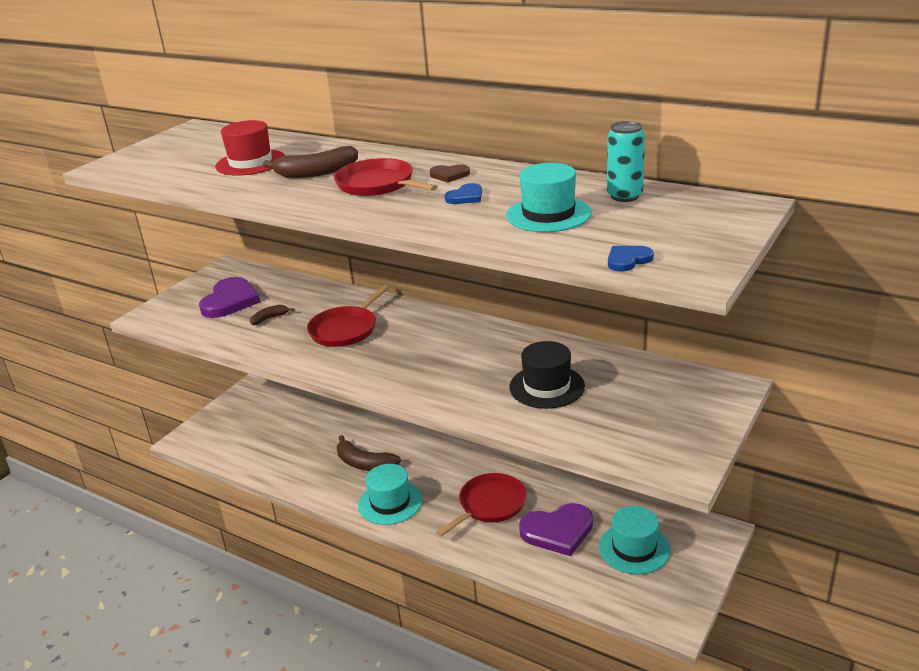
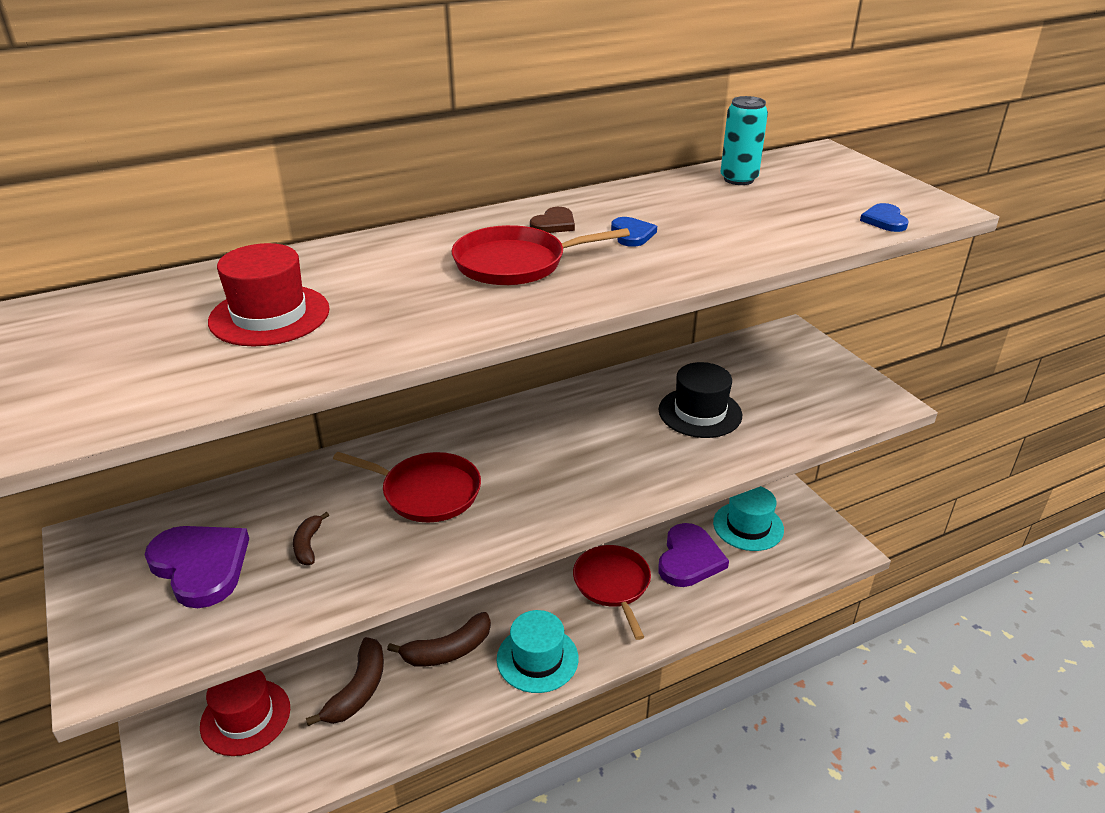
camera: 60 degrees left, 5 degrees up
brown banana [263,146,358,178] -> brown banana moved to [306,637,384,726]
red pan [307,285,389,347] -> red pan turned 45 degrees counterclockwise [333,452,481,522]
turquoise hat [506,163,592,232] -> none
none -> red hat [200,670,290,756]

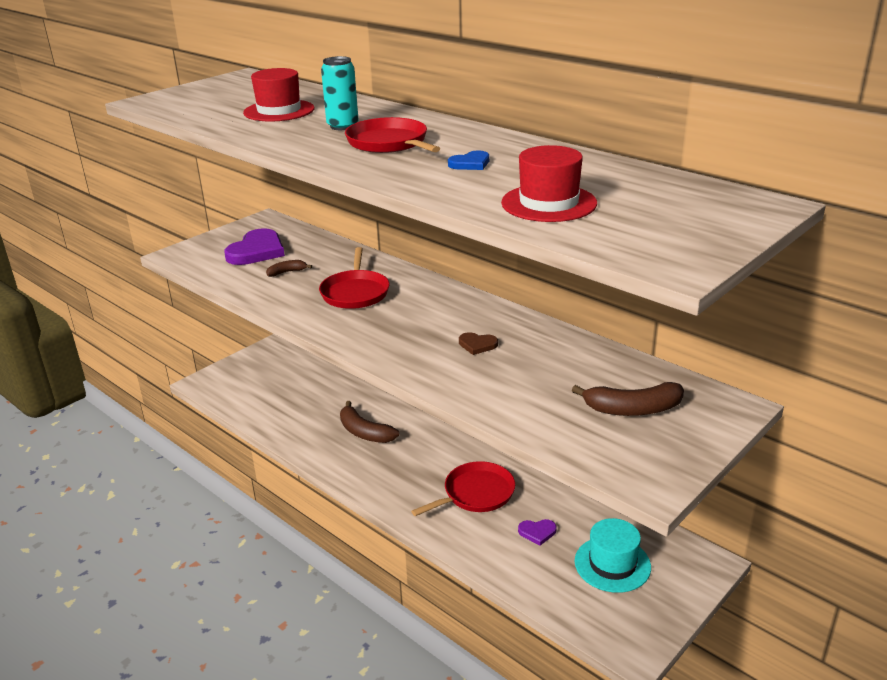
camera: 70 degrees right, 5 degrees down
red hat [200,670,290,756] -> red hat moved to [501,145,597,222]
brown banana [306,637,384,726] -> brown banana moved to [572,382,684,416]
turquoise hat [497,610,578,693] -> none
brown heart [530,207,575,233] -> brown heart moved to [459,332,498,355]
purple heart [658,523,729,587] -> purple heart [518,519,557,545], size x0.48
black hat [659,362,742,438] -> none
turquoise can [721,96,768,185] -> turquoise can moved to [321,56,359,130]
blue heart [860,203,909,232] -> none

